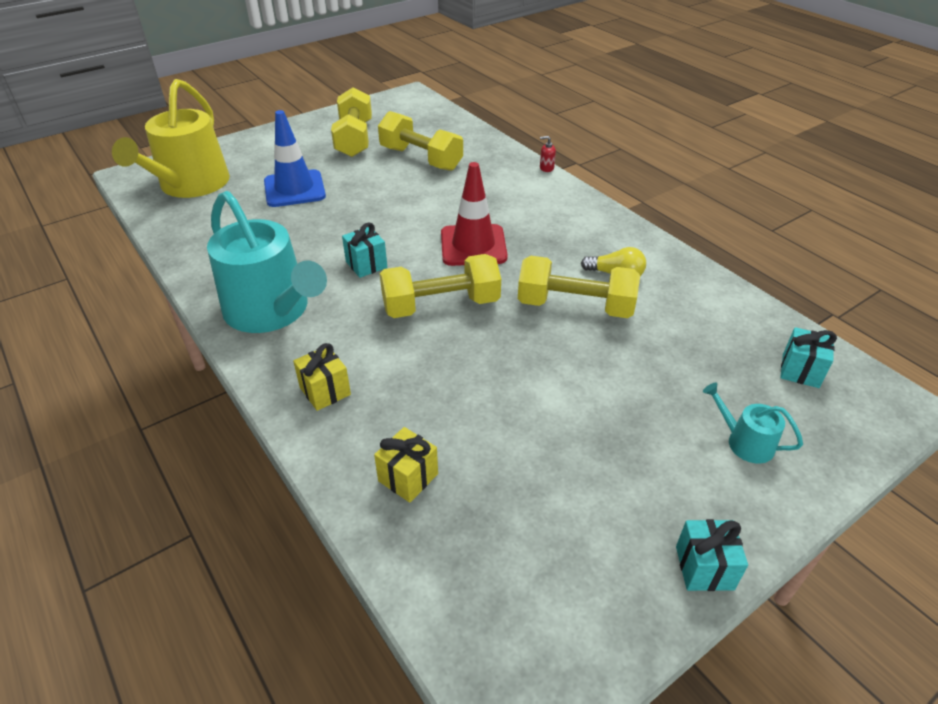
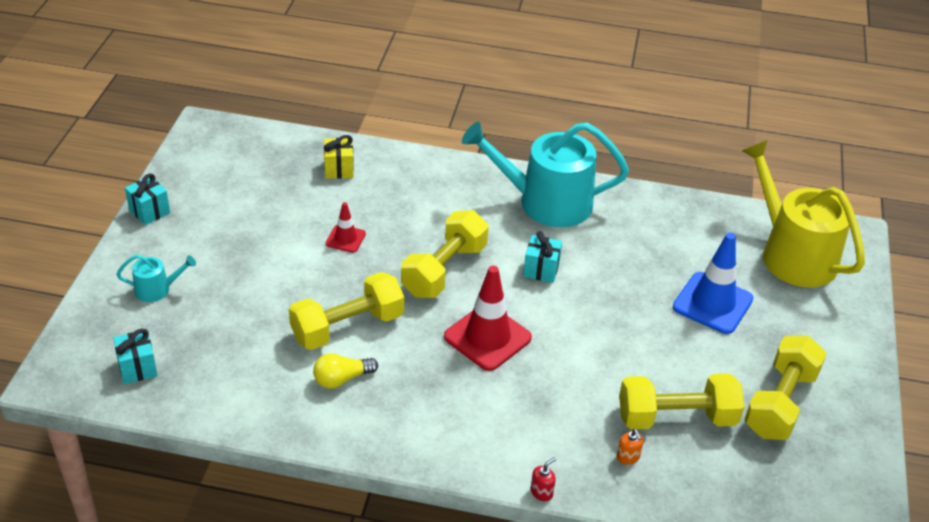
camera: 135 degrees right, 0 degrees up
yellow gift [293,343,351,411] -> none
yellow dumbbell [331,87,372,157] -> yellow dumbbell turned 75 degrees clockwise [745,336,827,440]
none -> red traffic cone [326,202,366,253]
none -> orange soap dispenser [617,429,644,465]

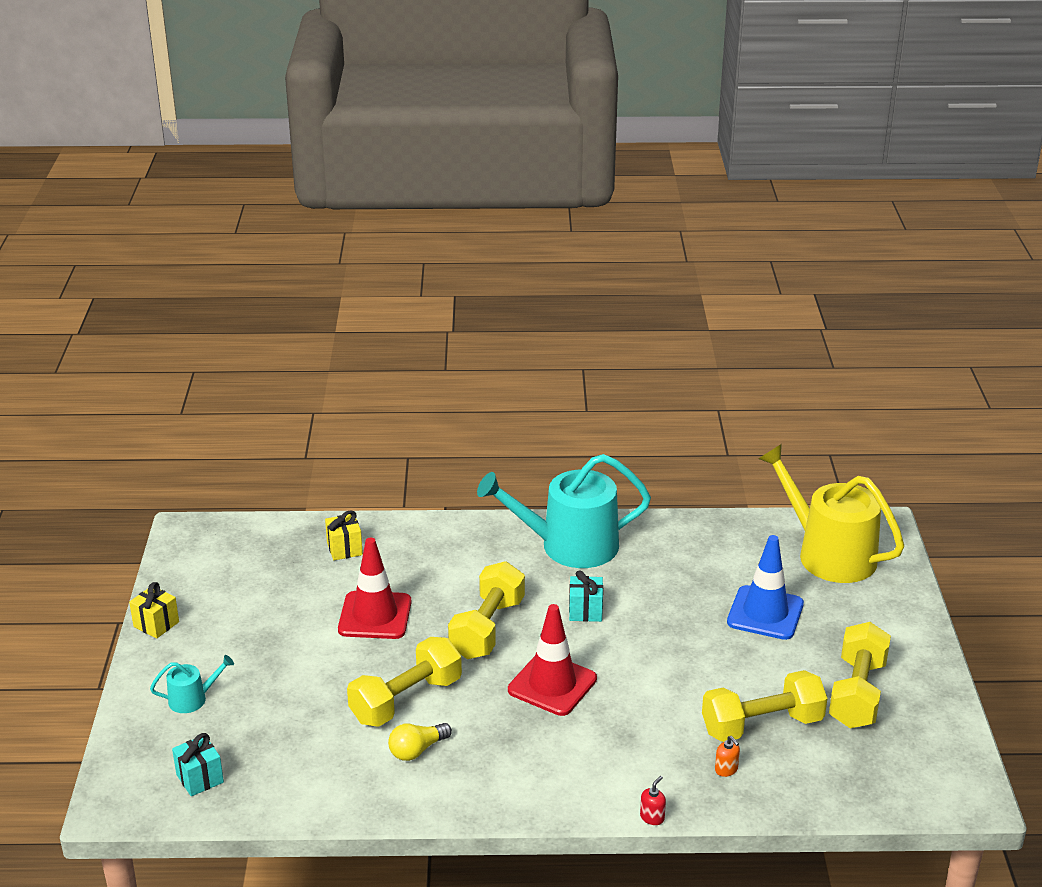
camera: 10 degrees left, 10 degrees down
turquoise gift [125,173,170,225] -> yellow gift [129,582,179,639]
red traffic cone [326,202,366,253] -> red traffic cone [338,538,412,639], size x1.89

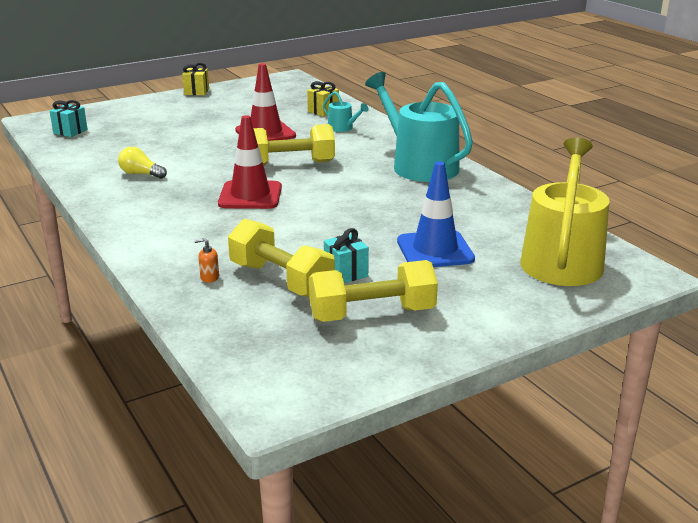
camera: 60 degrees right, 5 degrees down
turquoise watering can [150,655,234,713] -> turquoise watering can moved to [323,91,368,132]
yellow dumbbell [347,637,462,727] -> none
turquoise gift [569,570,603,622] -> turquoise gift moved to [324,228,369,283]
red soap dispenser [640,776,666,825] -> none
orange soap dispenser [715,736,740,777] -> orange soap dispenser turned 60 degrees clockwise [194,238,219,283]

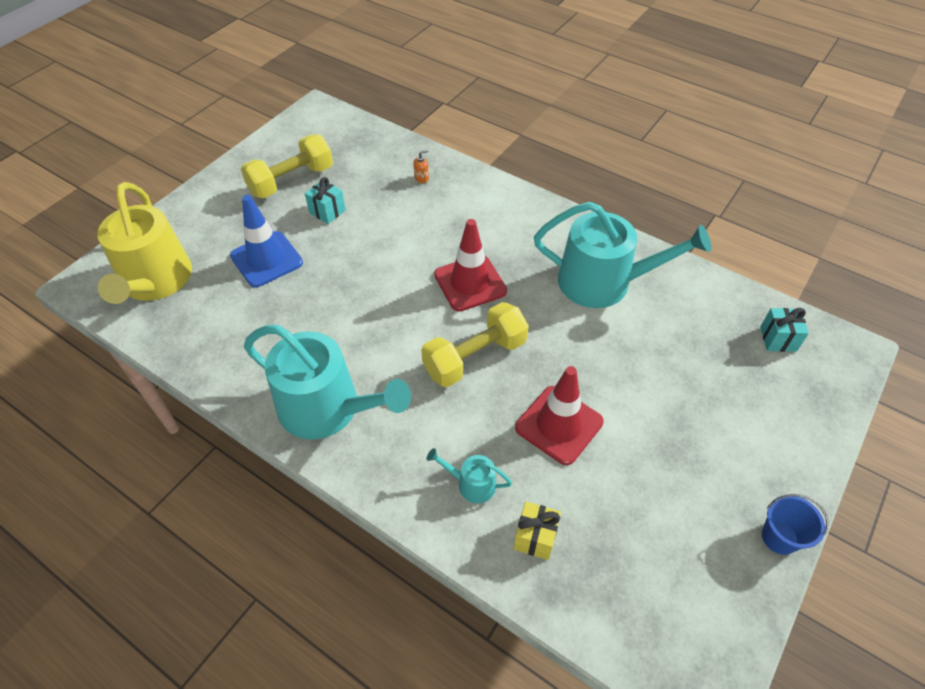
camera: 155 degrees right, 25 degrees up
yellow light bulb [118,147,167,179] -> turquoise watering can [534,202,711,308]
yellow gift [182,63,209,95] -> blue bucket [762,494,829,555]
yellow dumbbell [228,219,335,297] -> none

